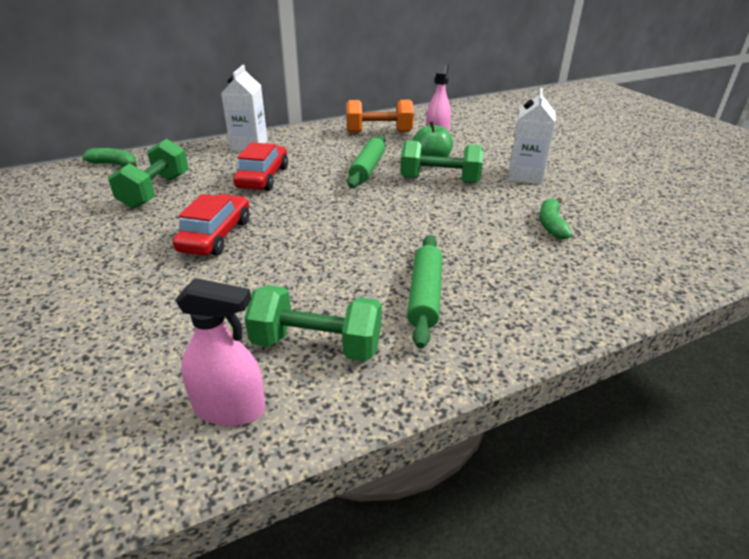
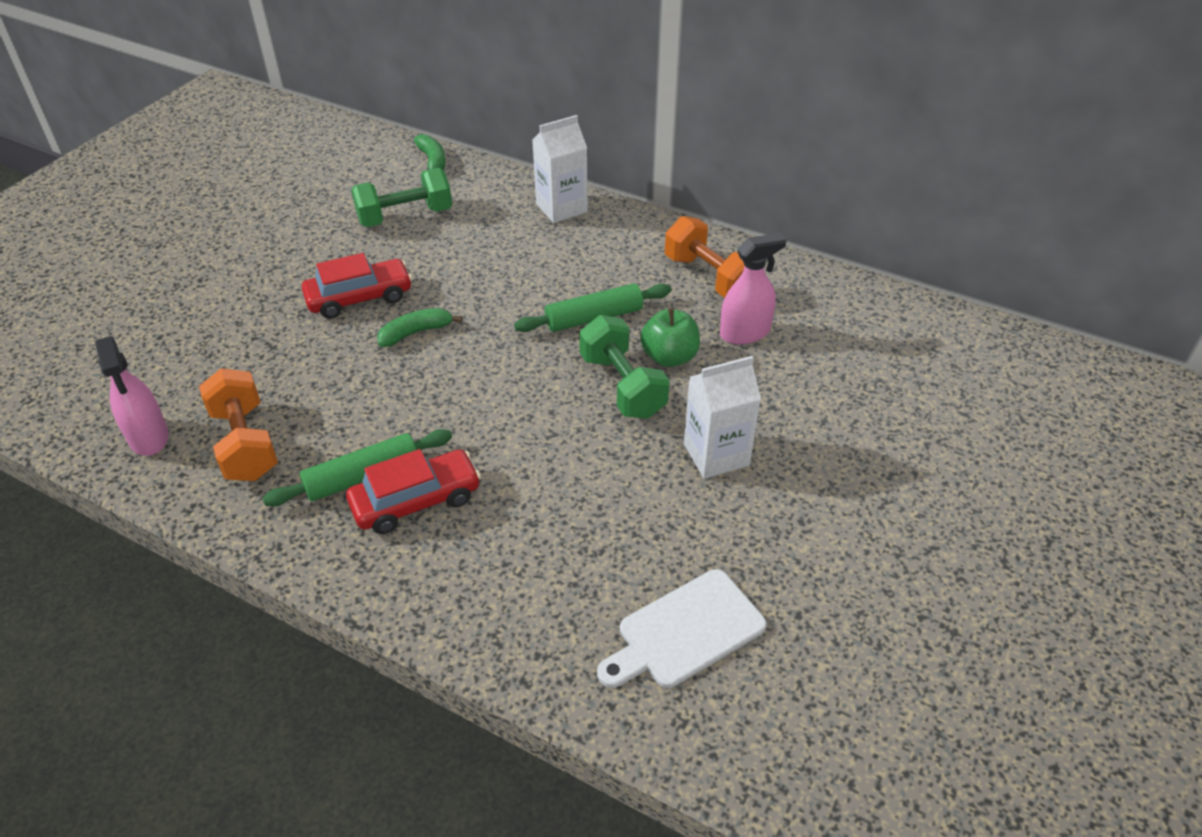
camera: 55 degrees right, 10 degrees up
red car [233,142,288,191] -> red car moved to [346,449,481,534]
green dumbbell [244,285,382,361] -> orange dumbbell [199,368,278,481]
green banana [539,197,572,240] -> green banana moved to [377,308,463,347]
none -> white cutting board [597,569,767,688]

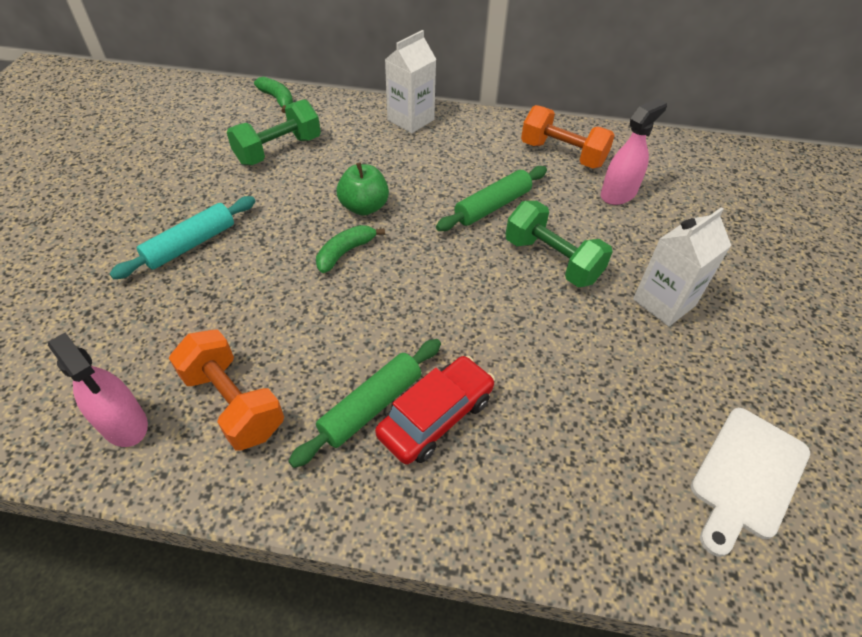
camera: 20 degrees left, 5 degrees up
red car [302,253,412,319] -> none
green apple [640,308,700,367] -> green apple moved to [337,163,389,216]
none -> turquoise rolling pin [109,196,255,279]

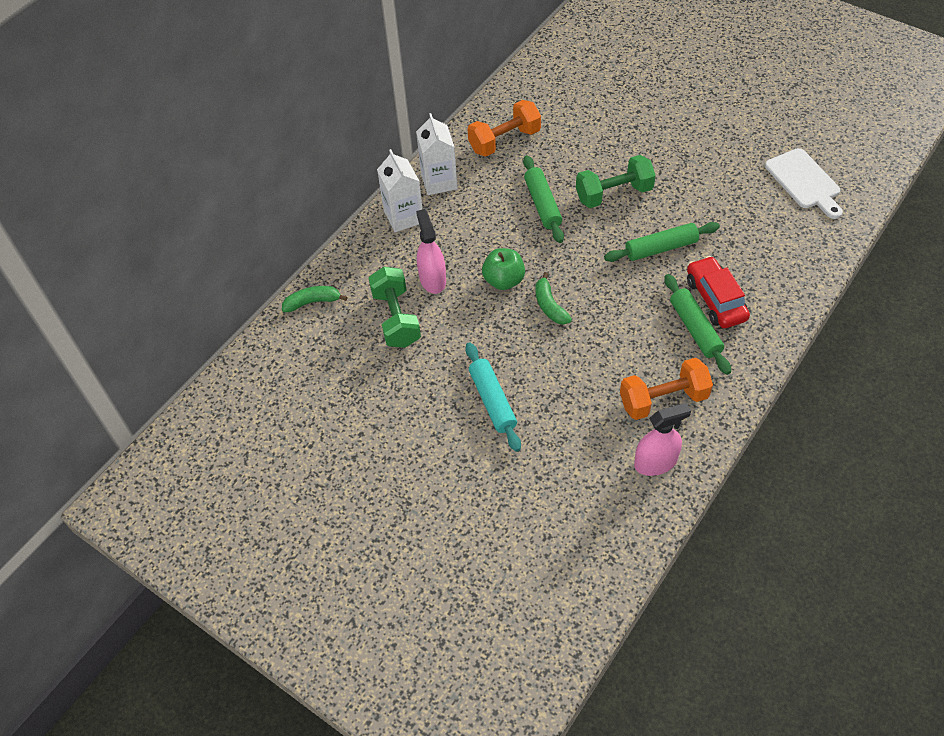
camera: 60 degrees left, 5 degrees up
pink spray bottle [601,99,667,205] -> pink spray bottle moved to [416,209,446,294]
white carton [633,207,731,327] -> white carton moved to [416,113,458,195]
none -> green rolling pin [604,222,720,262]

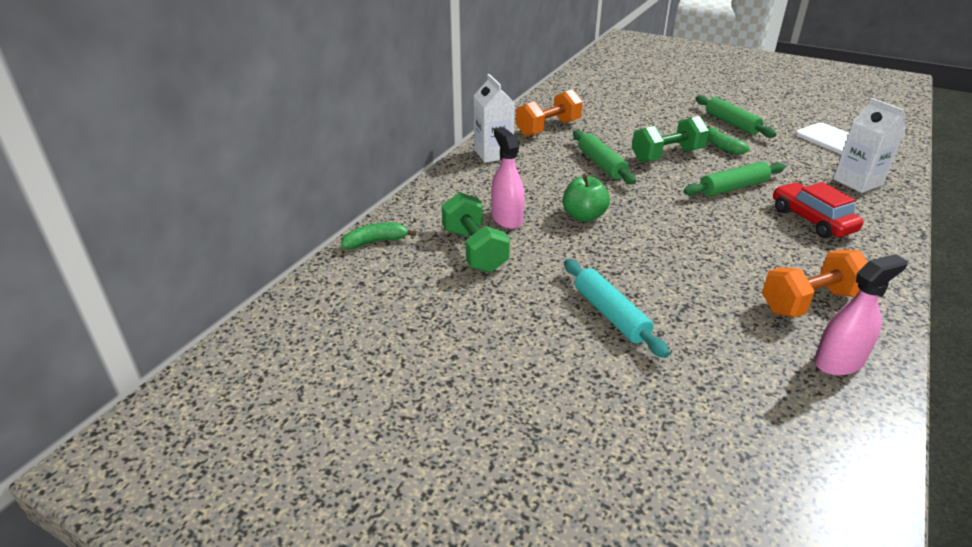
camera: 10 degrees left, 20 degrees down
white carton [377,149,423,232] -> white carton moved to [833,98,906,193]
green banana [536,272,572,325] -> green banana moved to [707,126,750,155]
green rolling pin [664,274,731,375] -> green rolling pin moved to [696,95,777,138]

